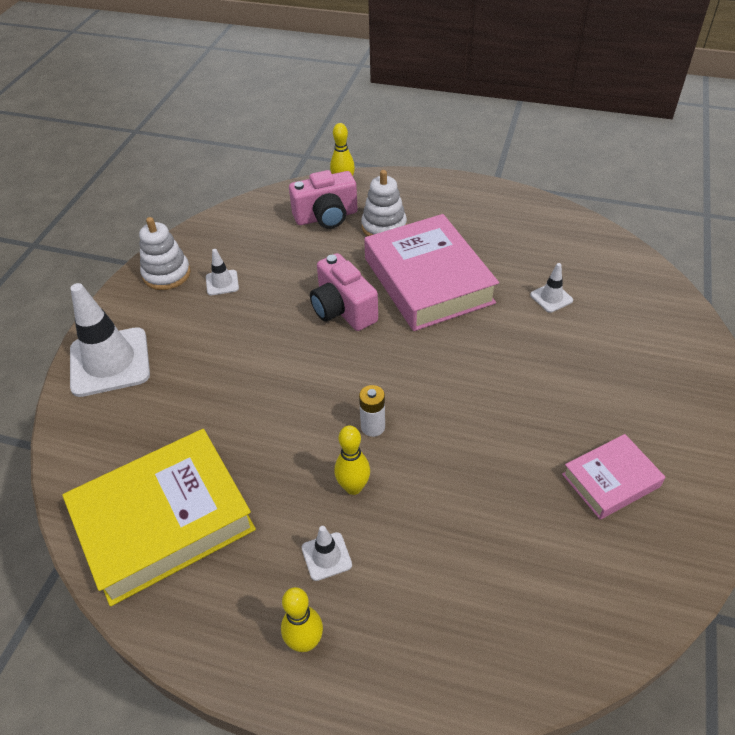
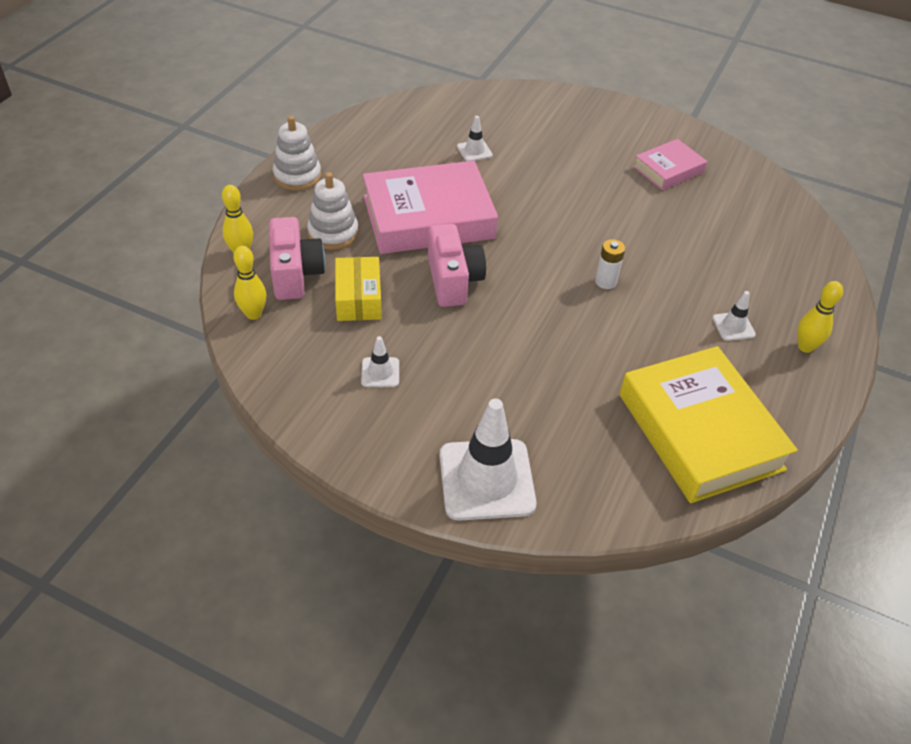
camera: 85 degrees left, 0 degrees up
white stacking toy [139,217,190,290] -> white stacking toy moved to [273,116,321,190]
pink camera [310,253,378,331] -> pink camera turned 75 degrees counterclockwise [428,224,486,307]
yellow bowling pin [334,425,370,495] -> yellow bowling pin moved to [233,246,267,320]
pink book [562,434,665,519] -> pink book turned 75 degrees clockwise [633,139,707,190]
none -> yellow box [335,257,382,321]

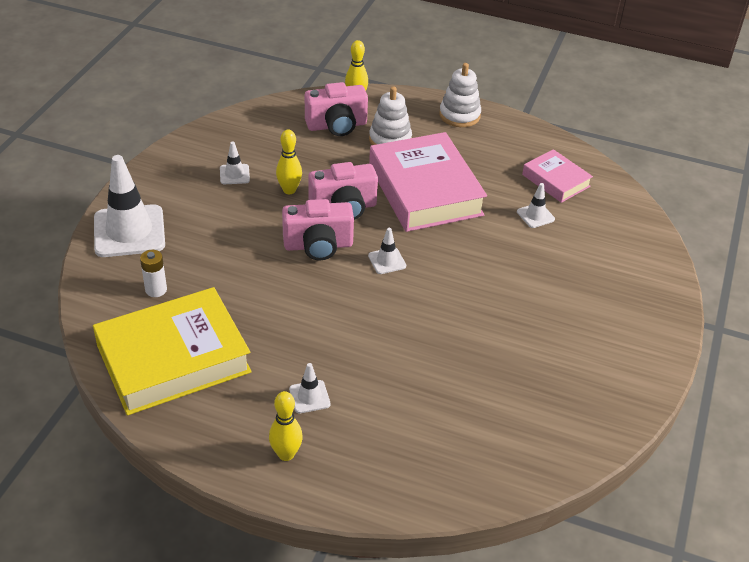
camera: 85 degrees right, 5 degrees down
yellow bowling pin [233,246,267,320] -> yellow bowling pin moved to [276,129,302,194]
yellow box [335,257,382,321] -> none
white battery [595,239,625,289] -> white battery moved to [140,250,167,297]
pink book [633,139,707,190] -> pink book moved to [522,149,593,203]
none -> pink camera [282,199,354,260]
none -> white traffic cone [368,228,406,274]

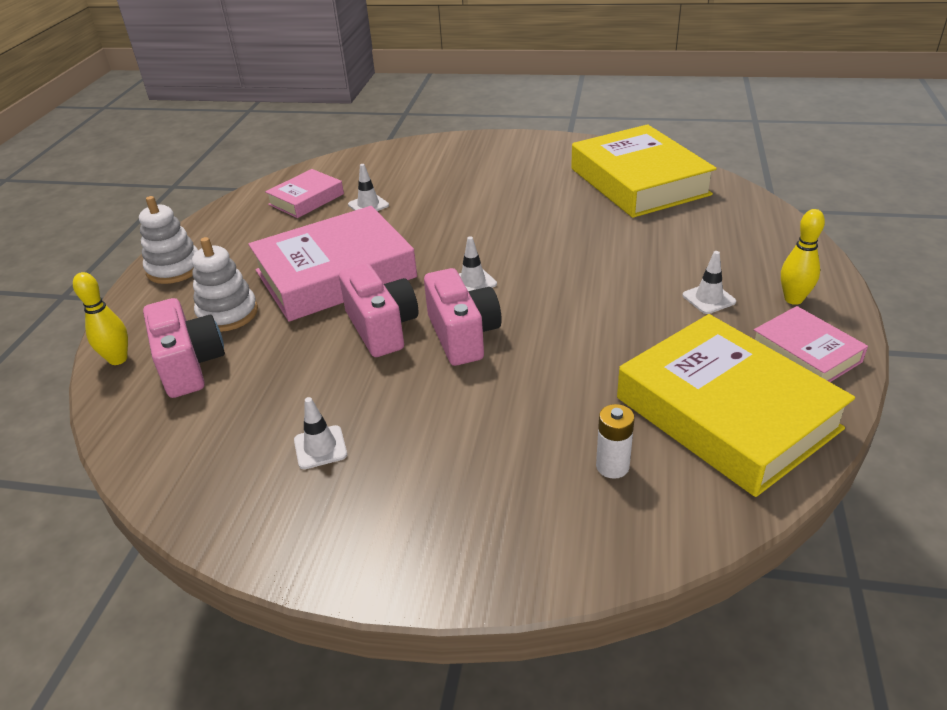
camera: 95 degrees left, 5 degrees down
white traffic cone [94,155,165,257] -> none
yellow bowling pin [276,129,302,194] -> none
none -> yellow book [571,124,717,218]
none -> pink book [754,306,868,382]

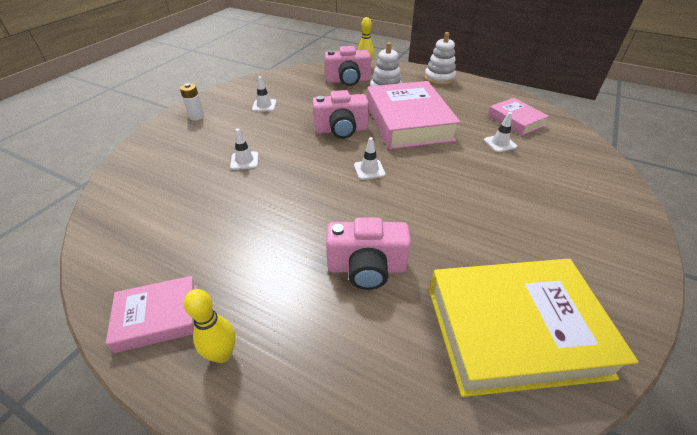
camera: 105 degrees right, 5 degrees up
pink camera [424,268,502,366] -> pink camera moved to [326,218,411,290]
white battery [596,404,635,479] -> white battery moved to [180,83,204,121]
yellow book [617,314,855,497] -> none
white traffic cone [683,251,736,314] -> white traffic cone moved to [230,129,259,170]

